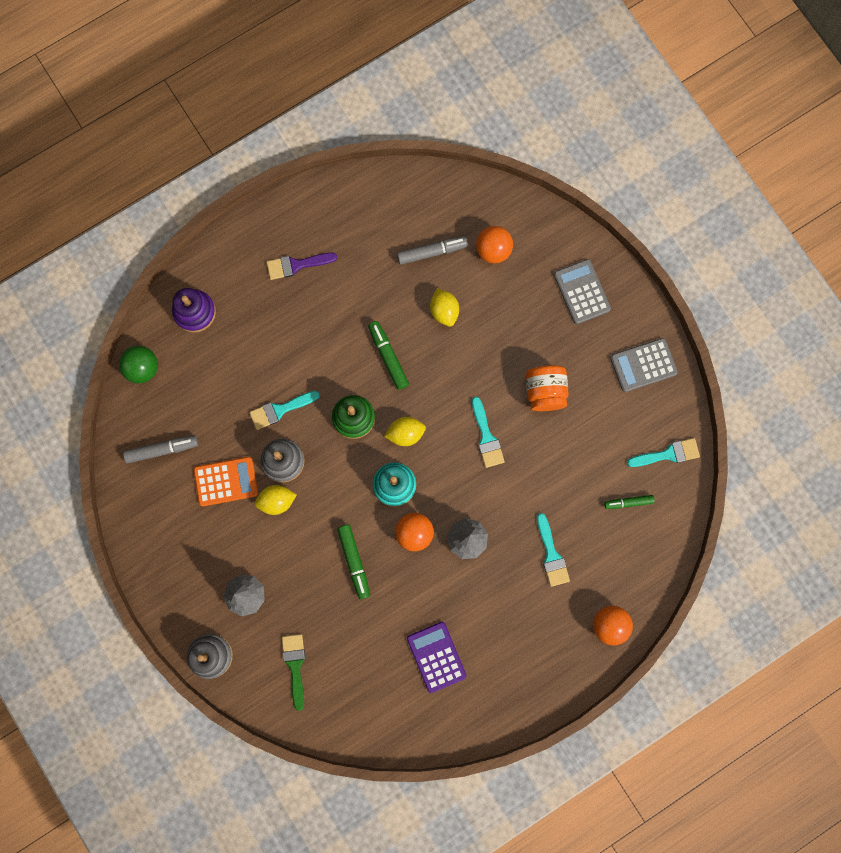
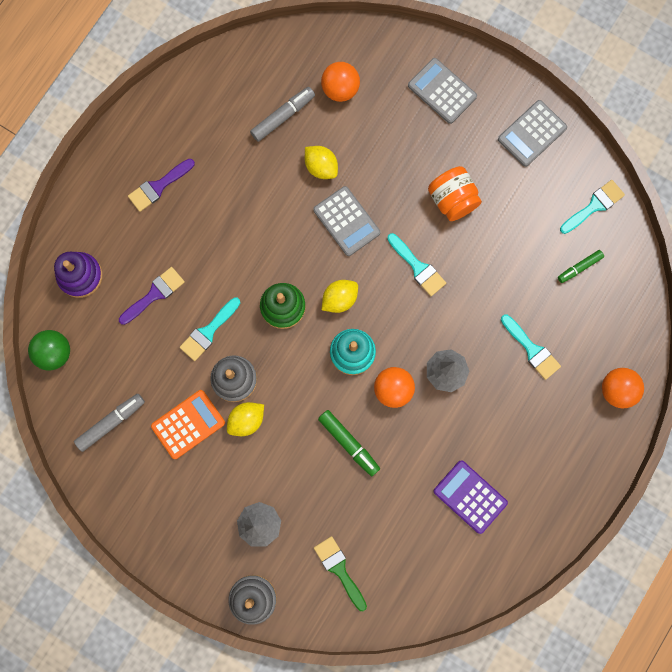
camera: 25 degrees left, 0 degrees up
green marker [368,321,409,390] -> none
none -> purple brush [119,267,185,325]
none -> grey calculator [313,186,380,256]

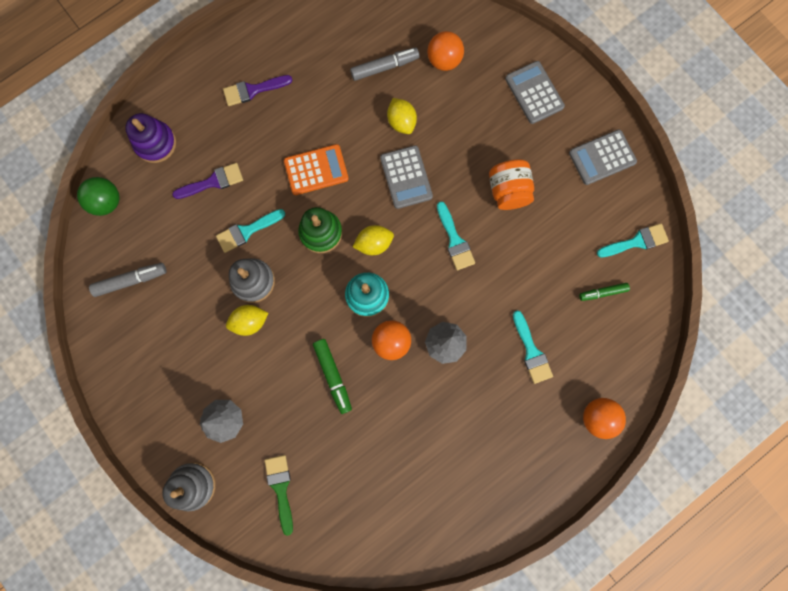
camera: 20 degrees right, 0 degrees up
orange calculator [151,390,225,459] -> orange calculator moved to [284,144,349,195]
purple calculator [433,460,508,534] -> none

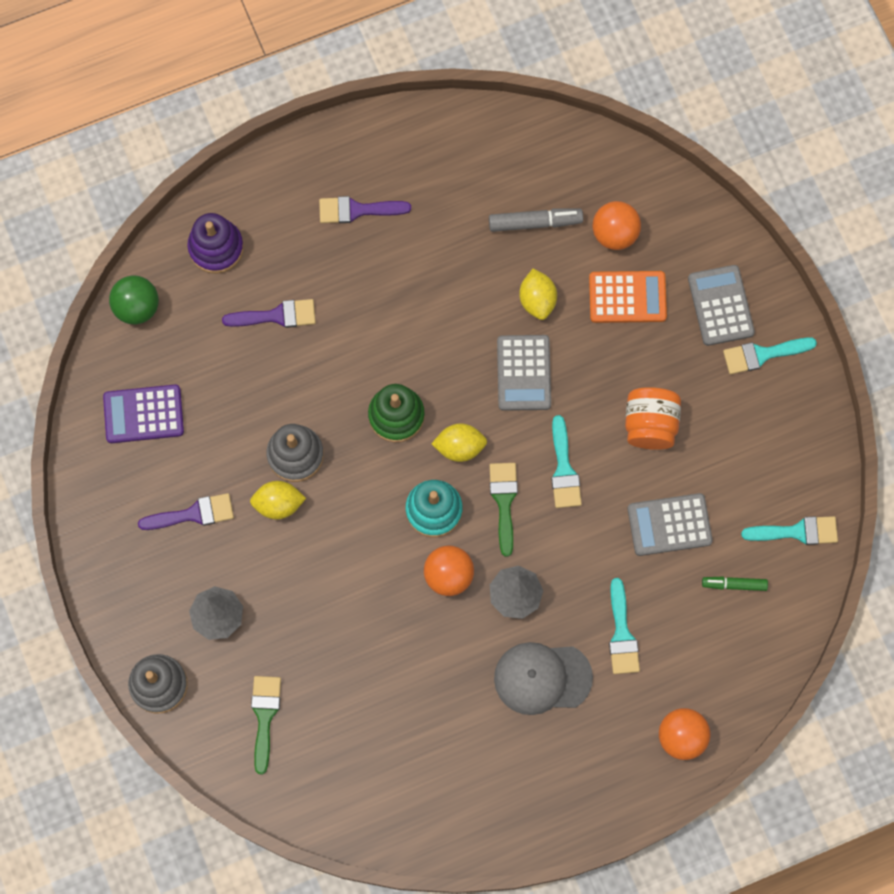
camera: 15 degrees right, 5 degrees down
grey marker [89,263,166,297] -> purple calculator [103,385,184,443]
turquoise brush [216,209,285,253] -> turquoise brush moved to [723,337,817,374]
orange calculator [284,144,349,195] -> orange calculator moved to [589,271,667,323]
green marker [313,339,352,414] -> none
grey calculator [569,129,637,185] -> grey calculator moved to [627,493,713,556]
none -> purple brush [138,493,234,530]
none -> green brush [489,463,518,557]
none -> grey cap [494,642,593,715]

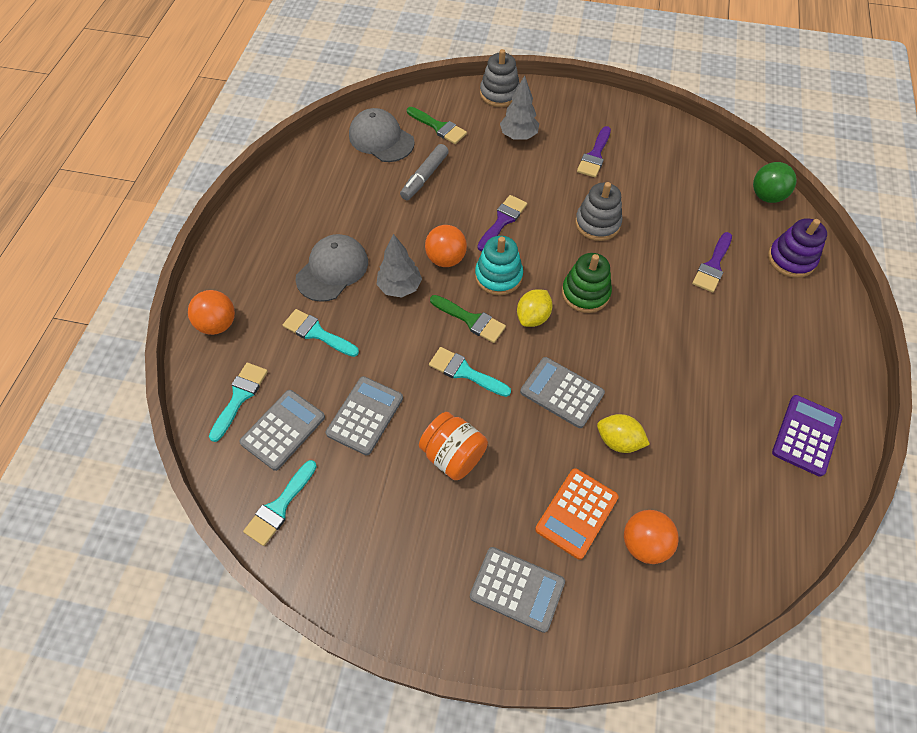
camera: 125 degrees right, 15 degrees down
purple calculator [103,385,184,443] -> purple calculator moved to [772,395,843,477]
yellow lemon [250,481,306,519] -> none
purple brush [319,196,411,223] -> purple brush moved to [477,195,527,251]
grey marker [489,209,583,232] -> grey marker moved to [400,144,449,200]
green marker [702,577,768,591] -> grey calculator [239,390,325,471]
turquoise brush [723,337,817,374] -> turquoise brush moved to [209,363,268,442]
none -> grey cap [349,108,415,162]

